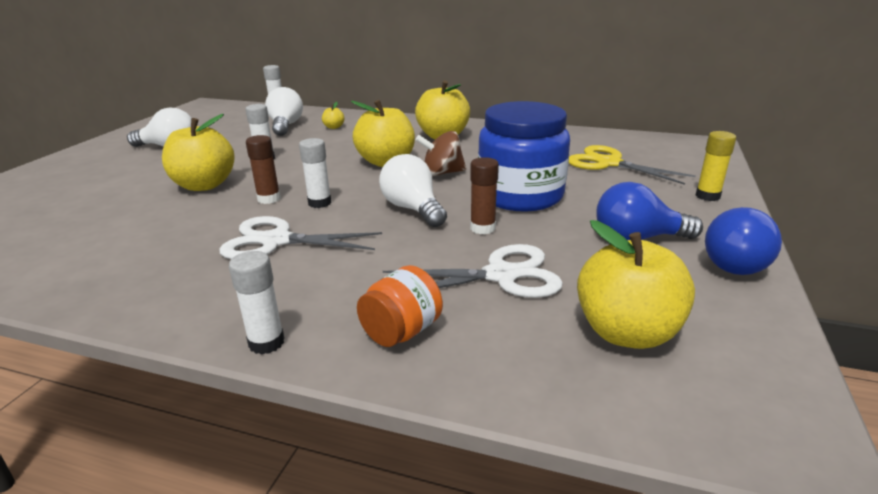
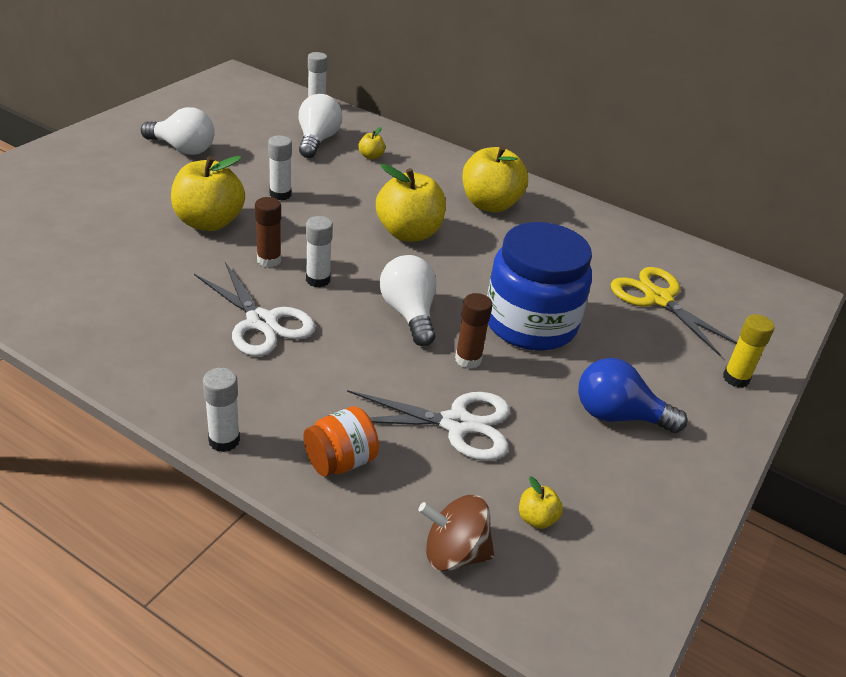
camera: 10 degrees right, 10 degrees up
white scissors [219,216,382,259] -> white scissors turned 150 degrees counterclockwise [194,262,316,357]
brown spinning top [415,131,466,176] -> brown spinning top moved to [418,495,495,571]
yellow apple [577,220,695,349] -> yellow apple [519,476,563,529], size x0.43
blue light bulb [705,207,782,275] -> none

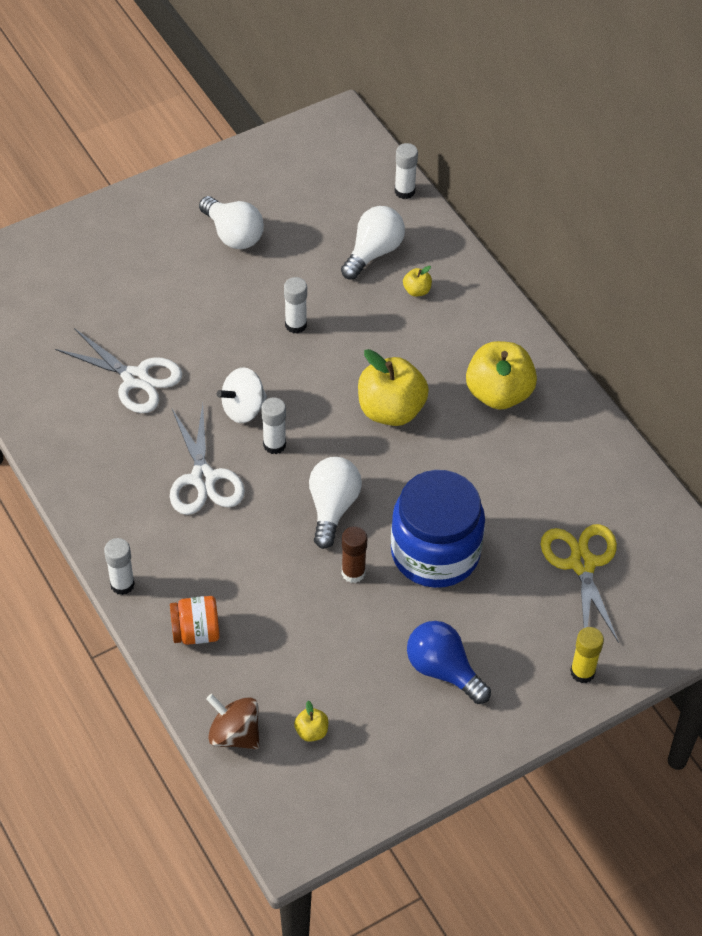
camera: 30 degrees right, 15 degrees up
yellow apple [171,156,245,231] -> none
brown glue stick [255,197,281,268] -> white spinning top [217,367,267,423]
white scissors [347,390,510,461] -> white scissors moved to [55,328,183,413]

